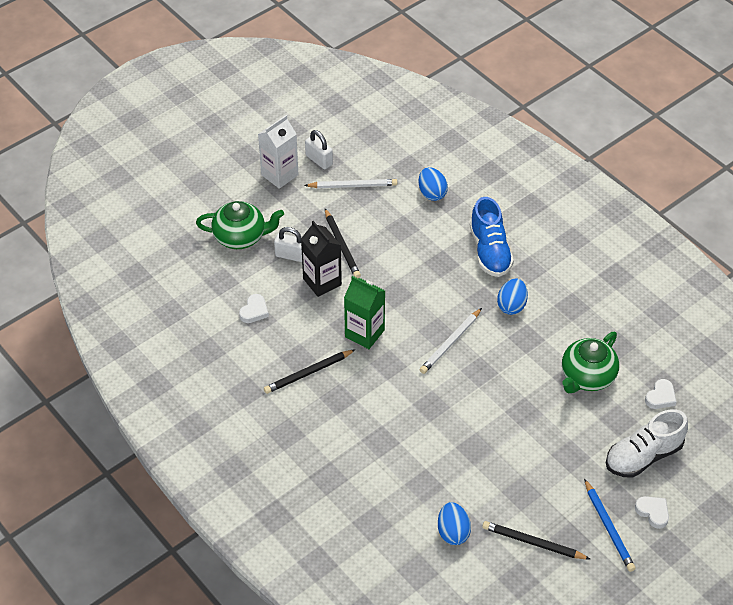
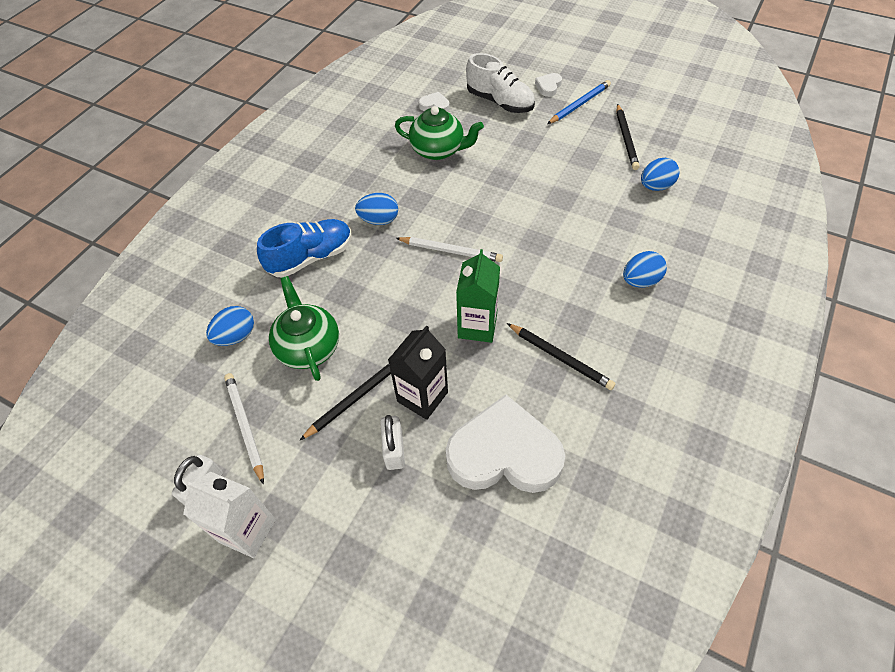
camera: 110 degrees left, 5 degrees up
green teapot [196,201,284,249] -> green teapot moved to [269,276,339,381]
white heart [239,294,269,323] -> white heart [446,395,565,493], size x2.48
none -> blue egg [623,251,667,288]

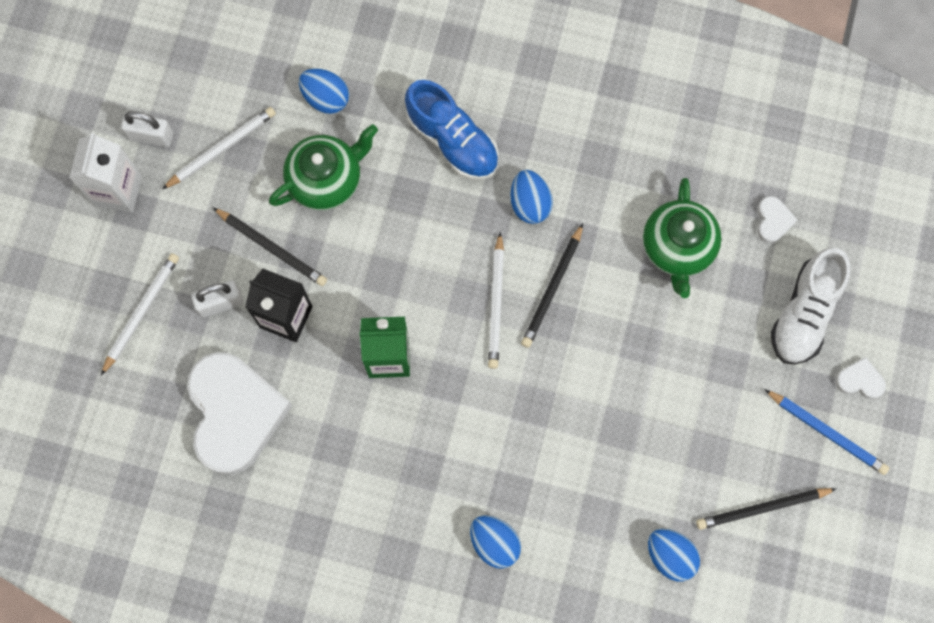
camera: 75 degrees right, 20 degrees up
black pencil [507,323,616,390] -> black pencil moved to [521,224,583,348]
none -> white pencil [101,253,179,375]

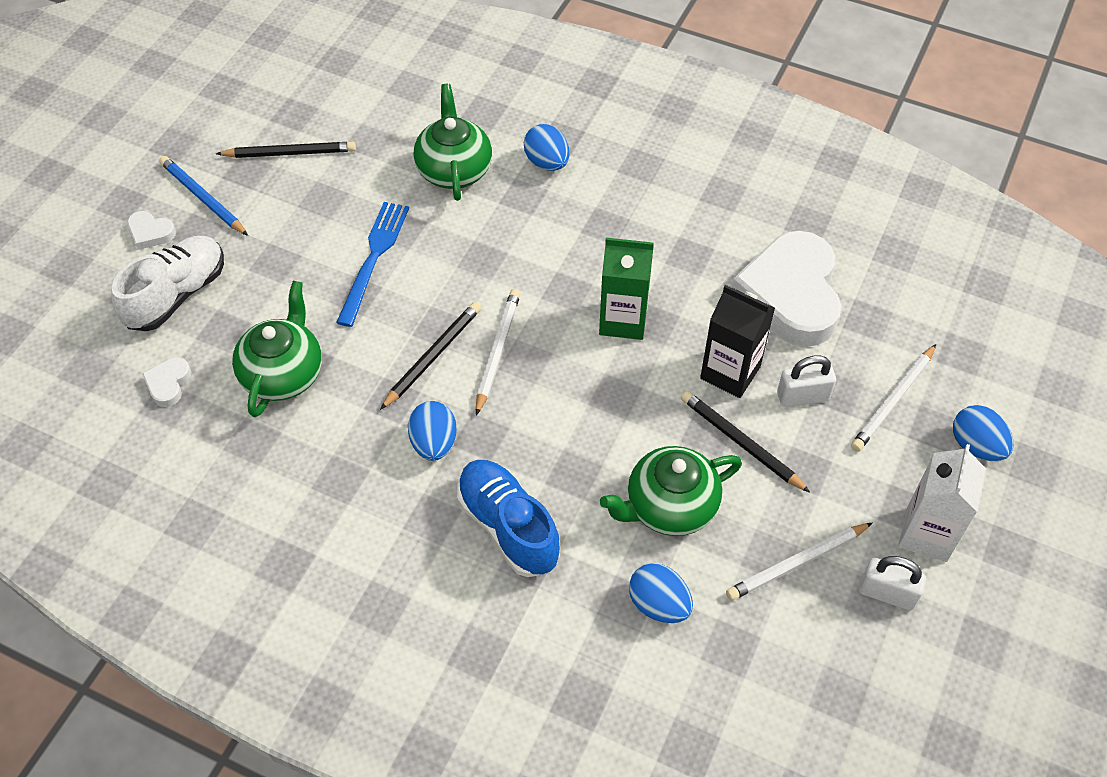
camera: 170 degrees left, 20 degrees down
blue egg [648,529,700,581] -> blue egg moved to [953,405,1013,461]
none -> blue fork [336,202,409,327]
none -> green teapot [414,84,492,201]

